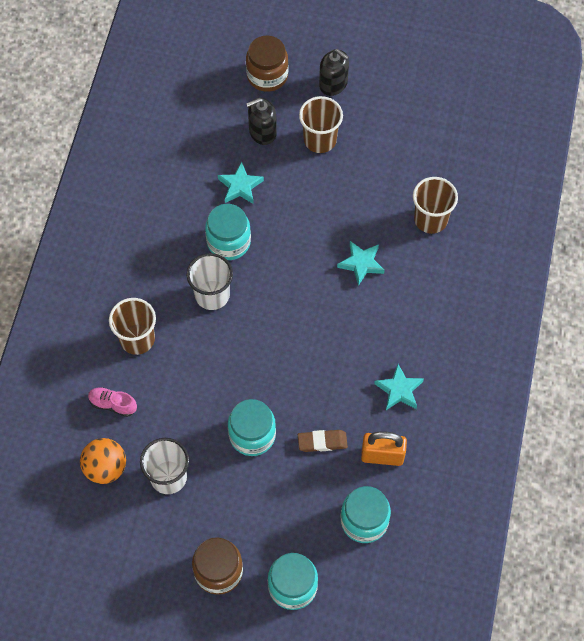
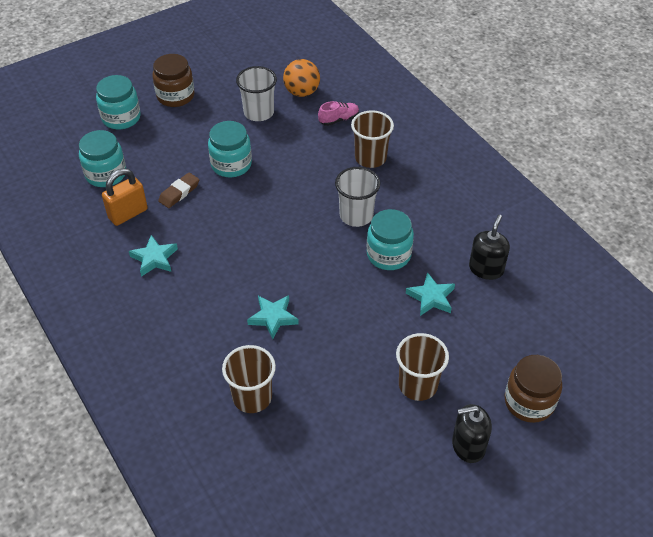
camera: 135 degrees right, 15 degrees down
black soap dispenser [246,98,277,145] -> black soap dispenser moved to [469,215,510,280]

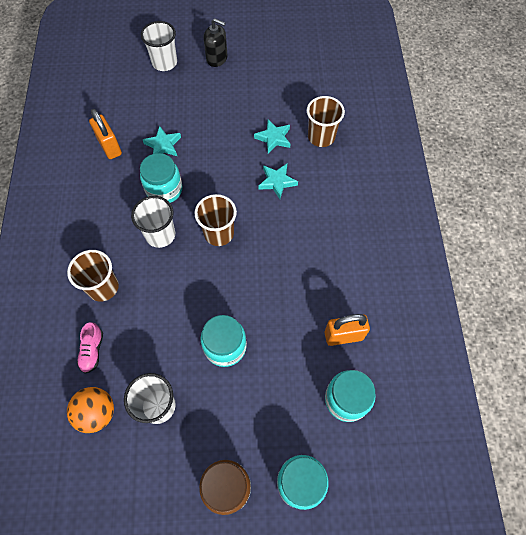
camera: 150 degrees left, 15 degrees up
turquoise star [129,235,178,277] -> turquoise star moved to [254,120,290,153]
brown eraser [158,173,199,208] -> none
pink shoe [318,101,359,126] -> pink shoe turned 90 degrees counterclockwise [77,322,103,373]
brown cup [396,333,449,401] -> brown cup moved to [195,194,237,246]
black soap dispenser [469,215,510,280] -> orange padlock [89,109,122,159]
brown jar [505,355,562,423] -> white cup [141,21,177,71]

